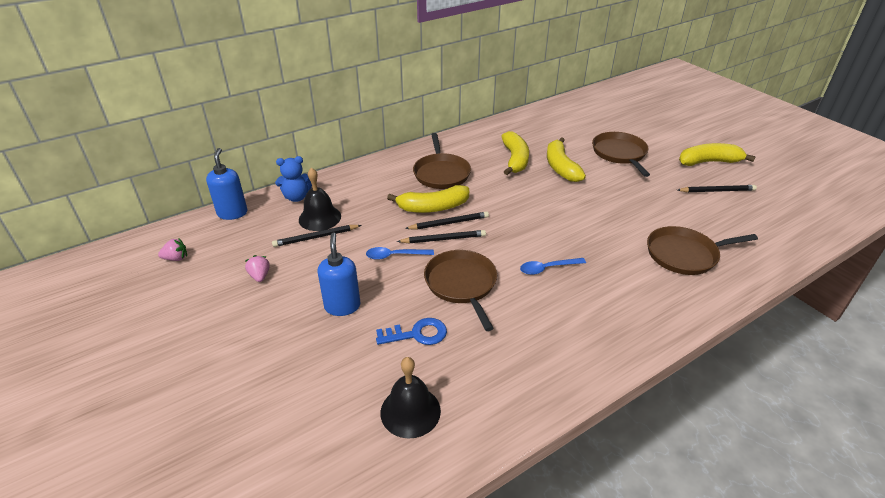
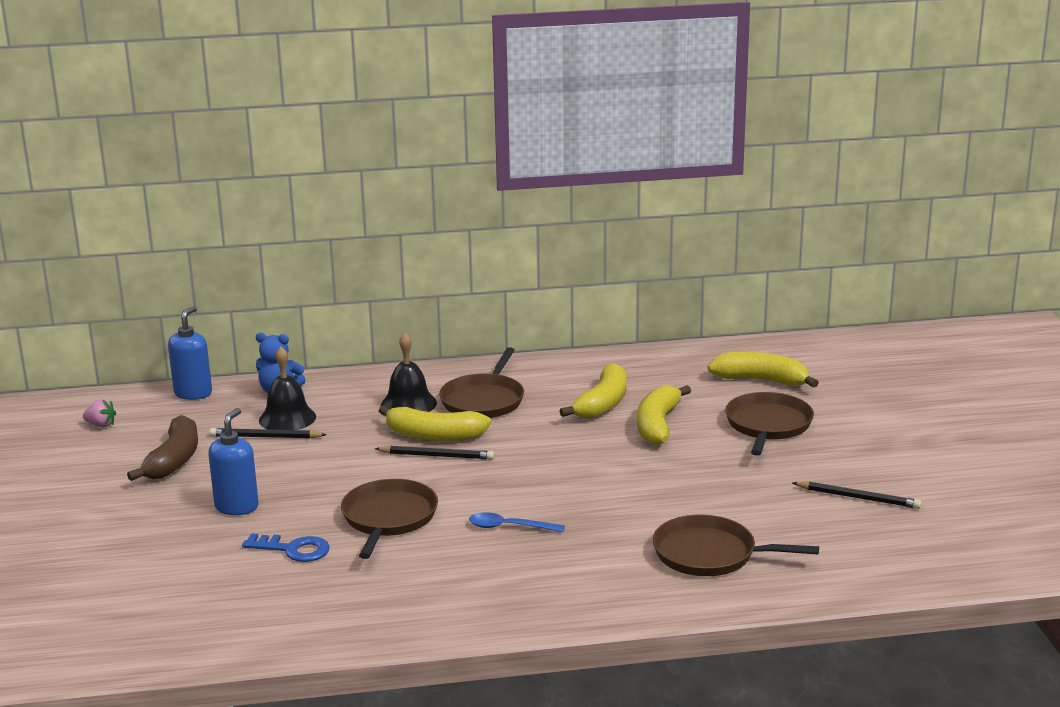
camera: 25 degrees right, 15 degrees down
pink strawberry [245,255,270,282] -> brown banana [127,415,198,481]
blue spoon [366,247,434,260] -> none
black bell [381,357,441,439] -> black bell moved to [381,333,437,412]
black pencil [397,230,486,243] -> none
yellow banana [679,143,756,166] -> yellow banana moved to [707,352,819,388]

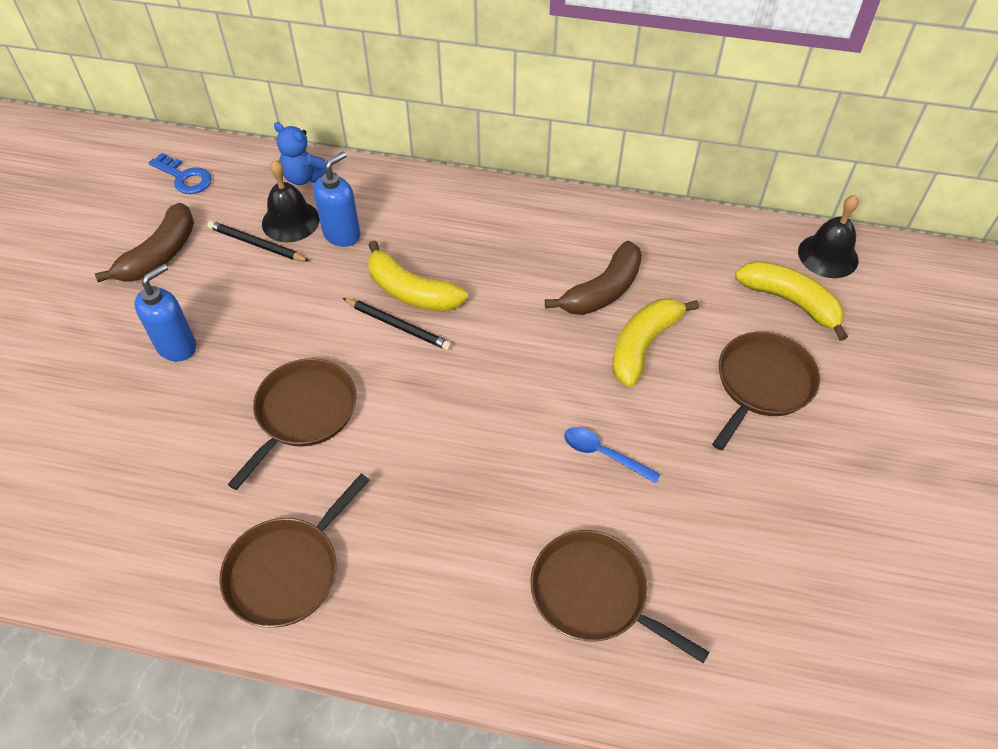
camera: 20 degrees right, 30 degrees up
pink strawberry [83,399,116,427] -> none
blue soap dispenser [168,306,212,400] -> blue soap dispenser moved to [313,152,361,247]
blue key [242,533,330,562] -> blue key moved to [149,153,212,194]
black bell [381,333,437,412] -> black bell moved to [798,195,859,278]
brown pan [439,347,524,418] -> brown pan moved to [219,474,370,628]
blue spoon [469,512,565,532] -> blue spoon moved to [564,427,661,484]
yellow banana [560,363,627,419] -> brown banana [545,241,642,315]
black pencil [793,481,922,509] -> none

